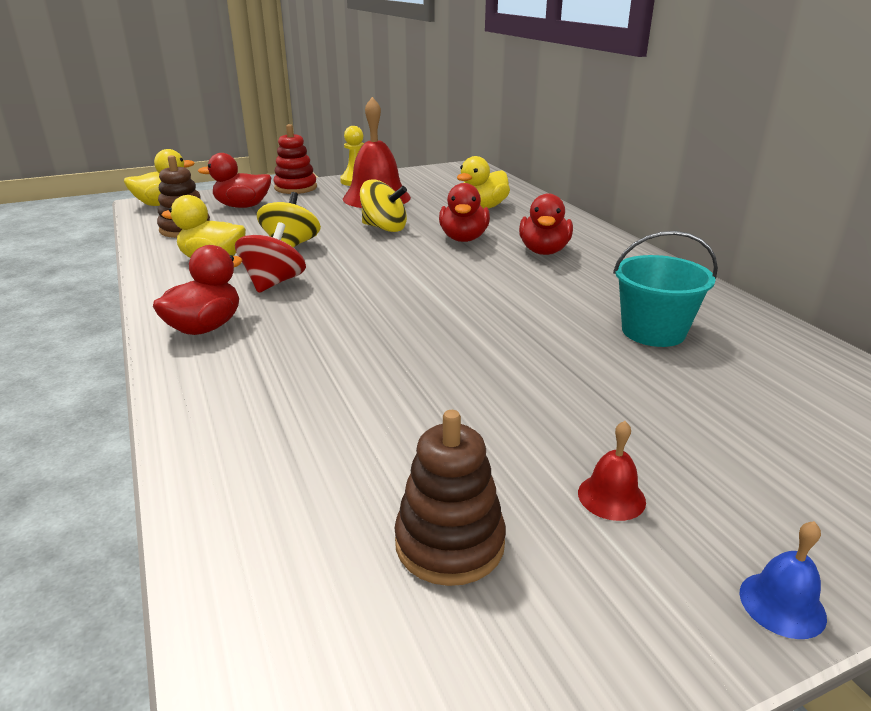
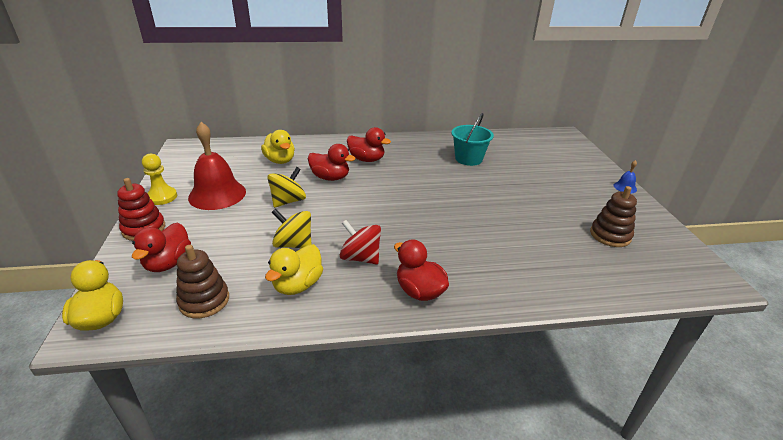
camera: 75 degrees left, 5 degrees up
red bell [578,421,646,521] -> none

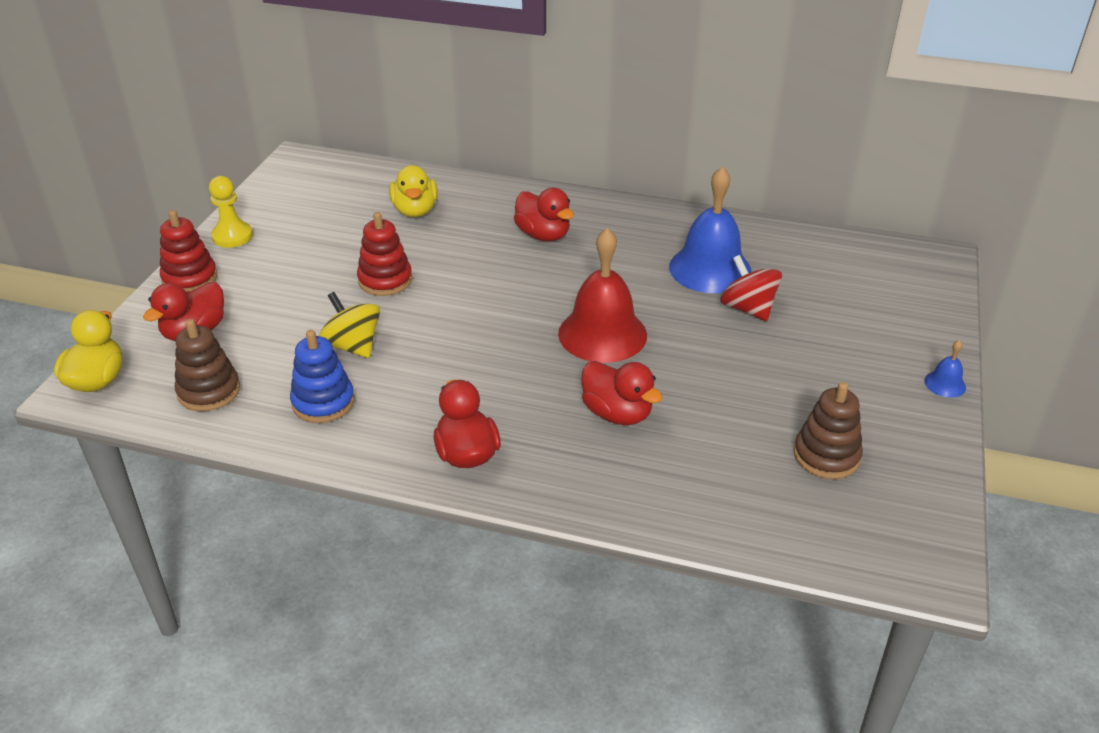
camera: 25 degrees right, 5 degrees up
red bell [188,122,246,210] -> red bell moved to [558,228,647,363]
yellow duck [265,244,323,295] -> blue stacking toy [290,330,354,423]
yellow spinning top [267,167,306,208] -> red stacking toy [357,212,412,296]
red duck [308,144,355,181] -> red duck moved to [581,361,663,425]
red spinning top [340,220,381,265] -> red spinning top moved to [720,255,782,321]
turquoise bucket [451,113,494,166] -> blue bell [669,166,752,294]

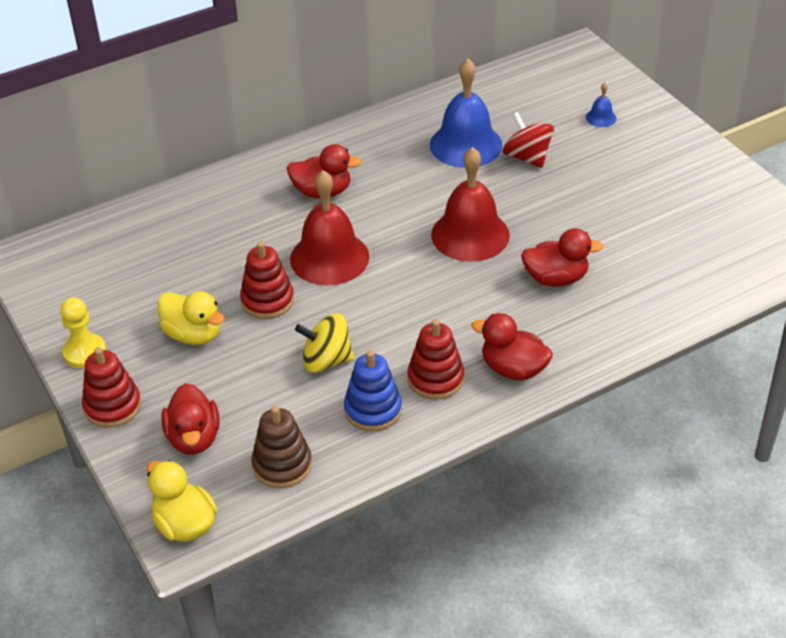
camera: 45 degrees left, 5 degrees up
yellow duck [389,165,438,217] -> yellow duck moved to [158,291,225,345]
red spinning top [720,255,782,321] -> red spinning top turned 45 degrees clockwise [503,112,554,168]
brown stacking toy [794,382,863,479] -> none
blue bell [924,340,966,398] -> blue bell moved to [586,83,616,127]
none -> red bell [290,170,369,285]
none -> red stacking toy [408,319,464,399]

